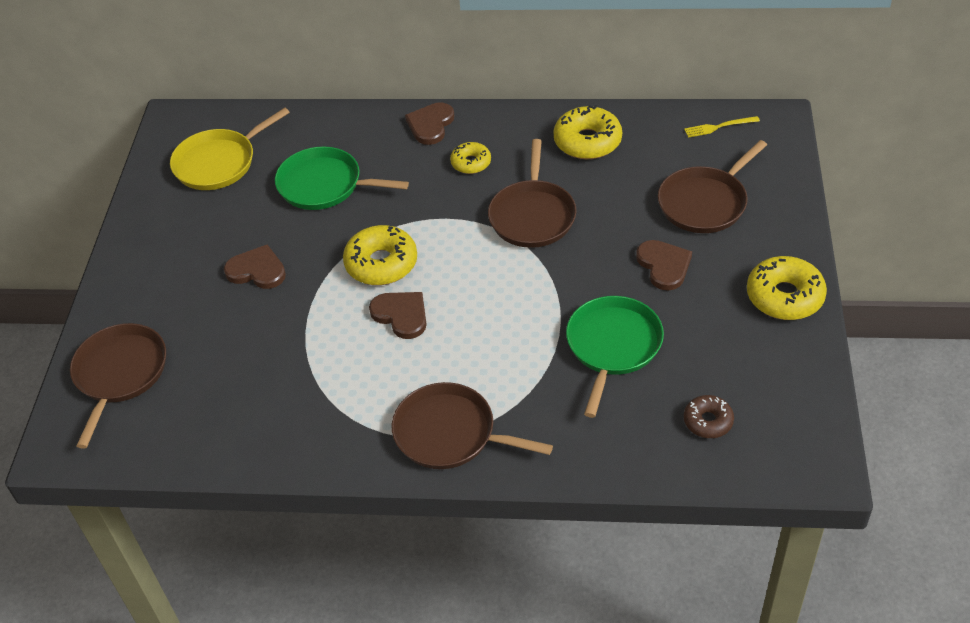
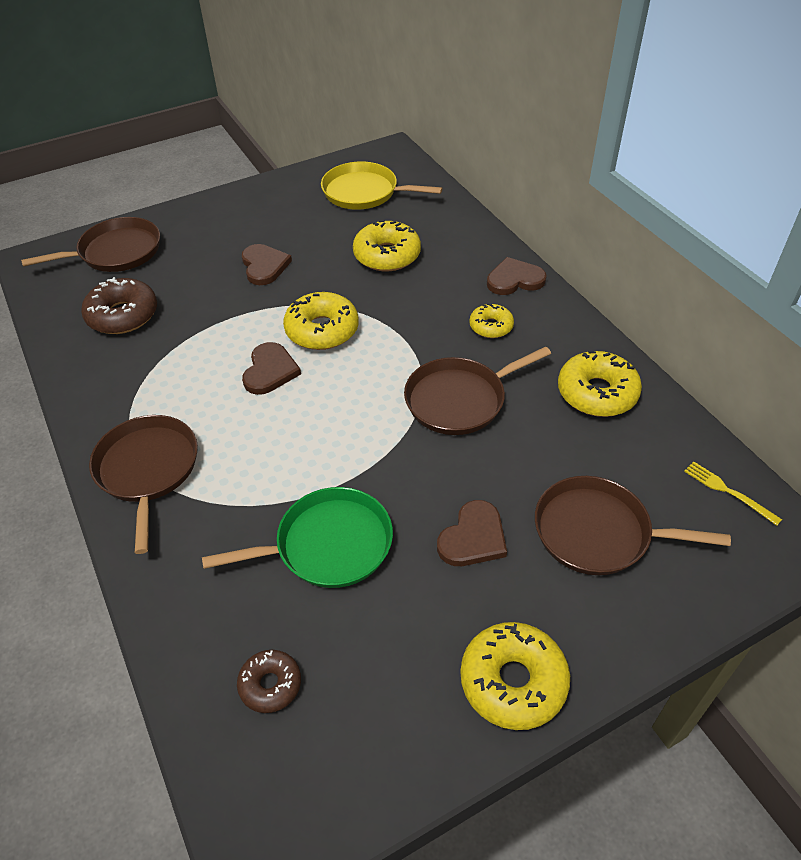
camera: 55 degrees right, 0 degrees up
green pan [275,147,409,210] -> yellow donut [353,220,421,271]
none -> brown donut [81,277,157,334]

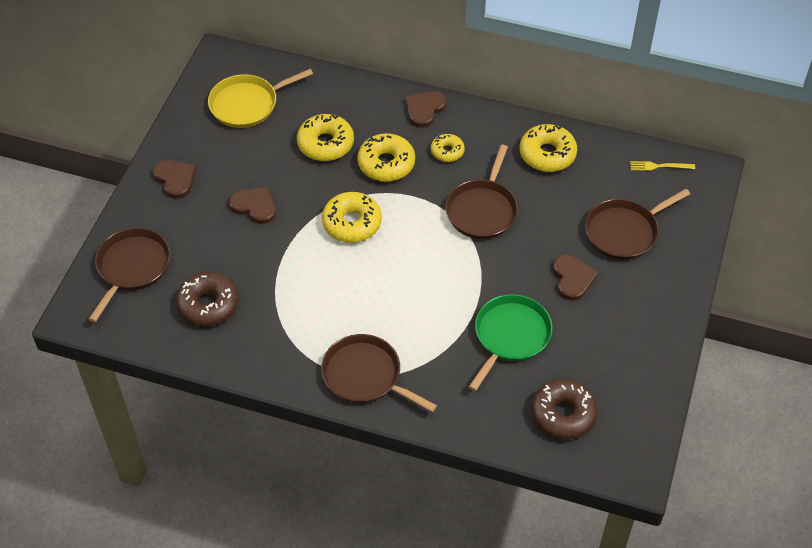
camera: 45 degrees left, 5 degrees up
brown donut [237,650,301,713] -> brown donut [531,379,598,440], size x1.69
brown heart [242,342,301,395] -> brown heart moved to [153,160,196,199]
yellow donut [460,622,570,730] -> yellow donut moved to [357,133,415,182]

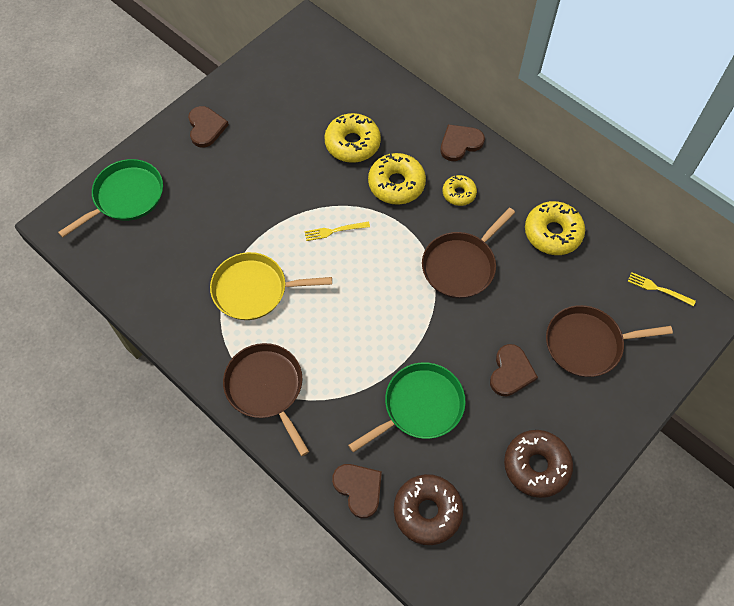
camera: 25 degrees right, 10 degrees up
brown pan [89,228,171,322] -> green pan [58,159,163,238]
brown donut [176,272,239,327] -> brown donut moved to [504,430,573,498]
yellow pan [208,69,313,128] -> yellow pan moved to [210,252,332,320]
brown heart [229,186,276,224] -> brown heart moved to [332,464,382,518]
yellow donut [322,192,382,243] -> yellow fork [304,221,370,241]

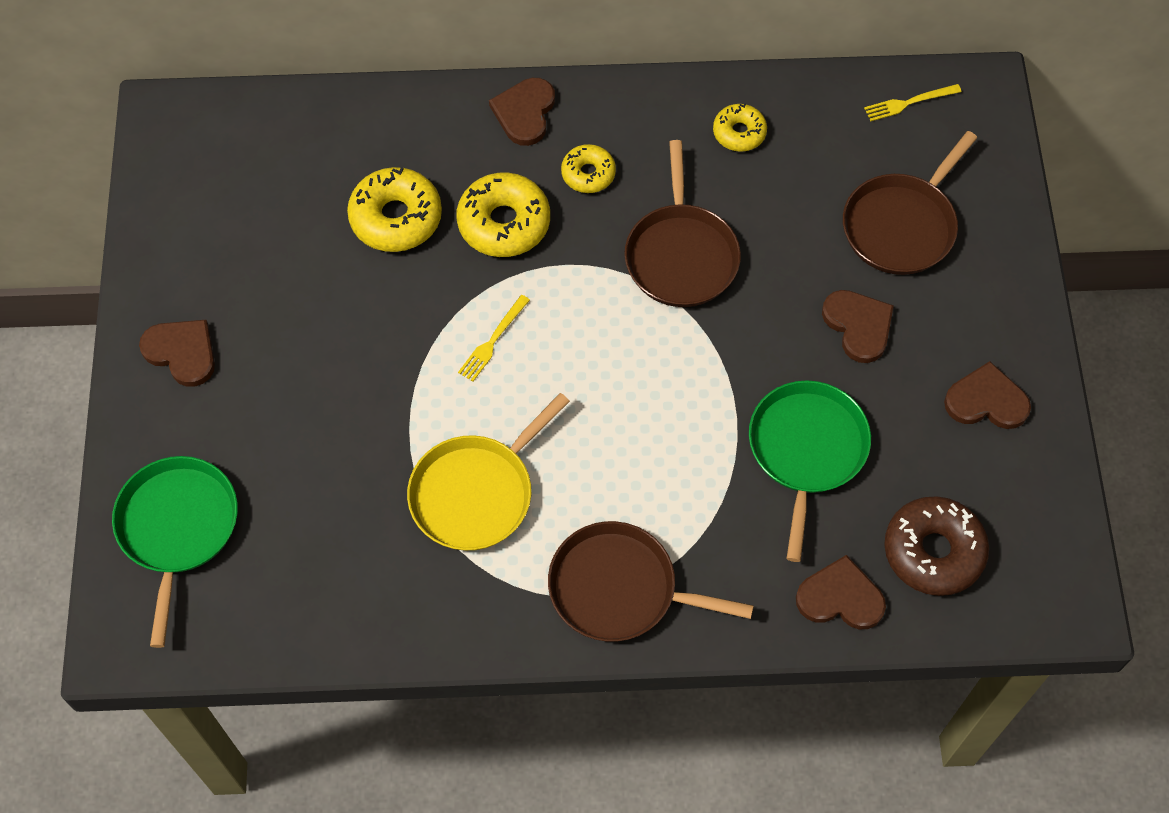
camera: 45 degrees left, 0 degrees up
brown donut [504,430,573,498] -> brown heart [944,361,1031,429]
yellow donut [525,201,585,255] -> yellow donut [713,104,767,152], size x0.59

